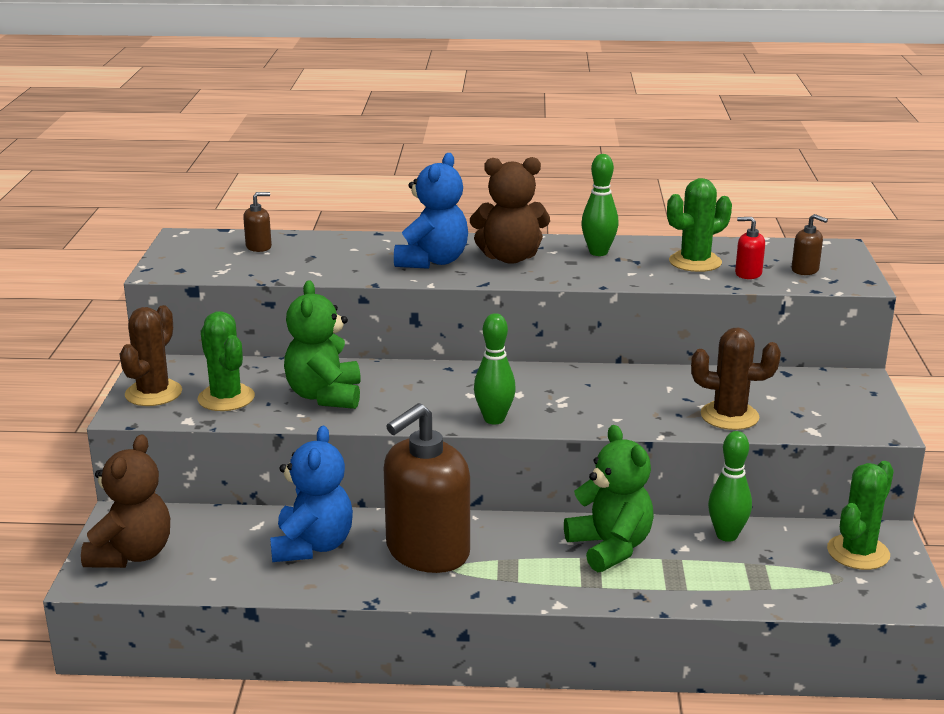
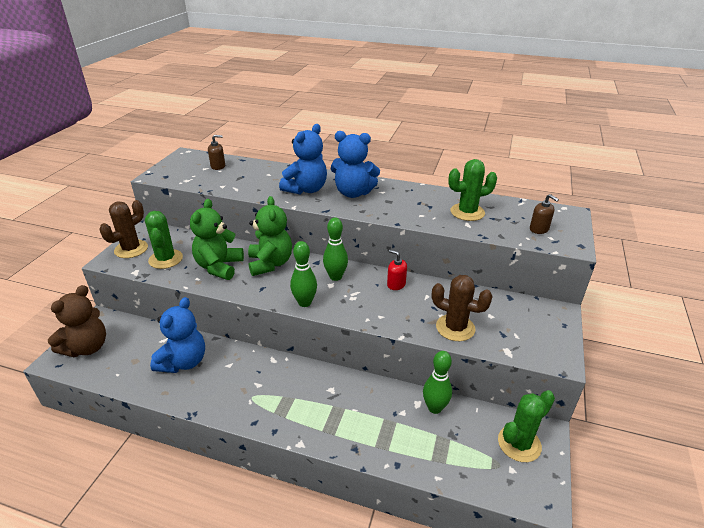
camera: 15 degrees right, 10 degrees up
brown soap dispenser [384,403,470,573] -> none
brown teddy bear [470,157,550,264] -> blue teddy bear [331,131,380,198]
green teddy bear [564,425,654,572] -> green teddy bear moved to [248,196,292,276]
green bowling pin [581,154,619,256] -> green bowling pin moved to [323,218,348,281]
red soap dispenser [735,217,765,279] -> red soap dispenser moved to [387,250,407,290]

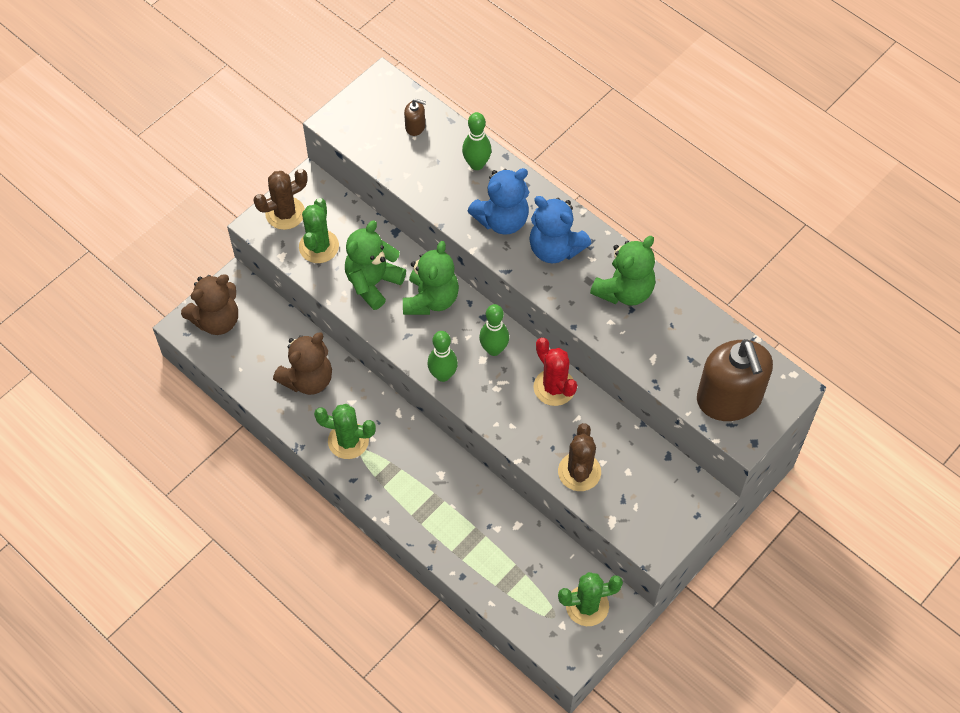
camera: 25 degrees right, 25 degrees up
blue teddy bear [150,297,205,373] -> brown teddy bear [273,332,332,395]
red soap dispenser [387,250,407,290] -> red cactus [534,338,577,406]
green bowling pin [423,351,452,414] -> green bowling pin moved to [462,112,492,170]
brown cactus [432,275,493,341] -> brown cactus turned 45 degrees clockwise [558,423,601,491]
green cactus [448,159,497,221] -> green cactus moved to [314,404,376,459]
brown soap dispenser [530,194,559,234] -> brown soap dispenser [697,339,773,421], size x2.48
none -> green teddy bear [590,236,655,306]

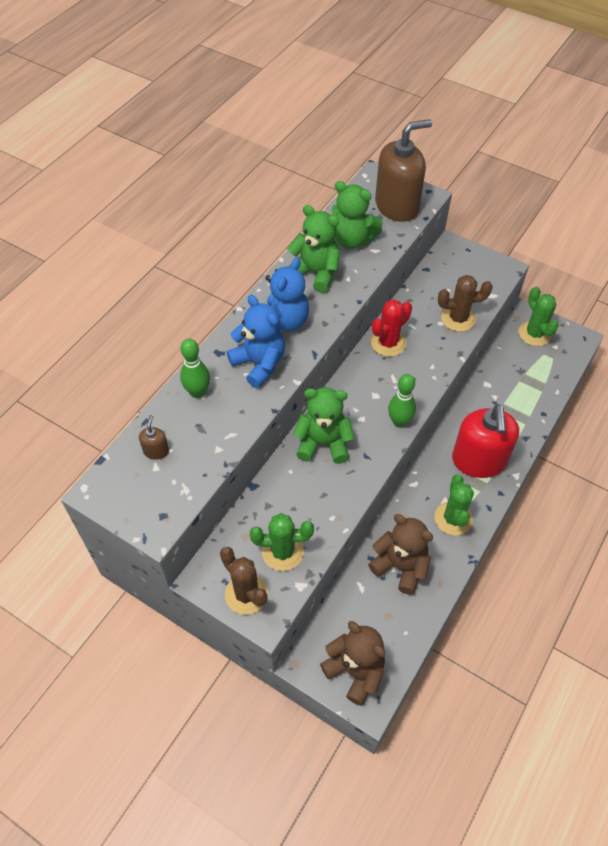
camera: 100 degrees left, 5 degrees down
green teddy bear [345,221,406,310] -> green teddy bear moved to [331,181,383,249]
green bowling pin [479,304,509,356] -> none
none -> red soap dispenser [452,404,519,478]

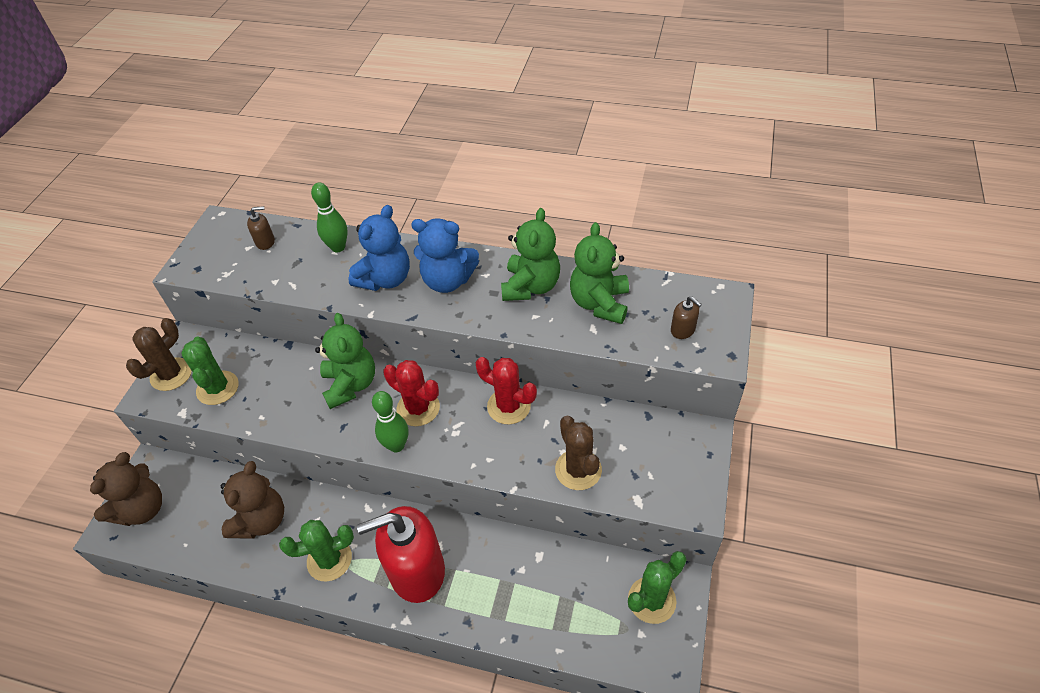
camera: 75 degrees right, 5 degrees down
brown soap dispenser [375,119,432,222] -> brown soap dispenser [671,296,702,339], size x0.40
none -> red cactus [383,360,440,426]

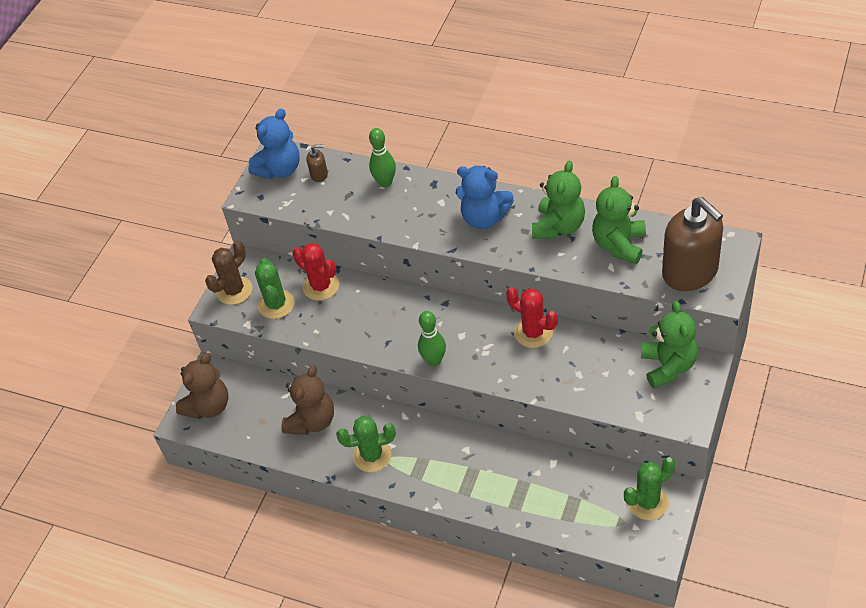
camera: 10 degrees right, 0 degrees up
green teddy bear [315,313,375,409] -> green teddy bear moved to [641,301,698,388]
blue teddy bear [348,205,410,291] -> blue teddy bear moved to [248,108,300,179]
red soap dispenser [357,506,445,603] -> none
red cactus [383,360,440,426] -> red cactus moved to [293,243,339,301]
brown cactus [555,416,602,490] -> none
brown soap dispenser [671,296,702,339] -> brown soap dispenser [662,197,723,291], size x2.48

